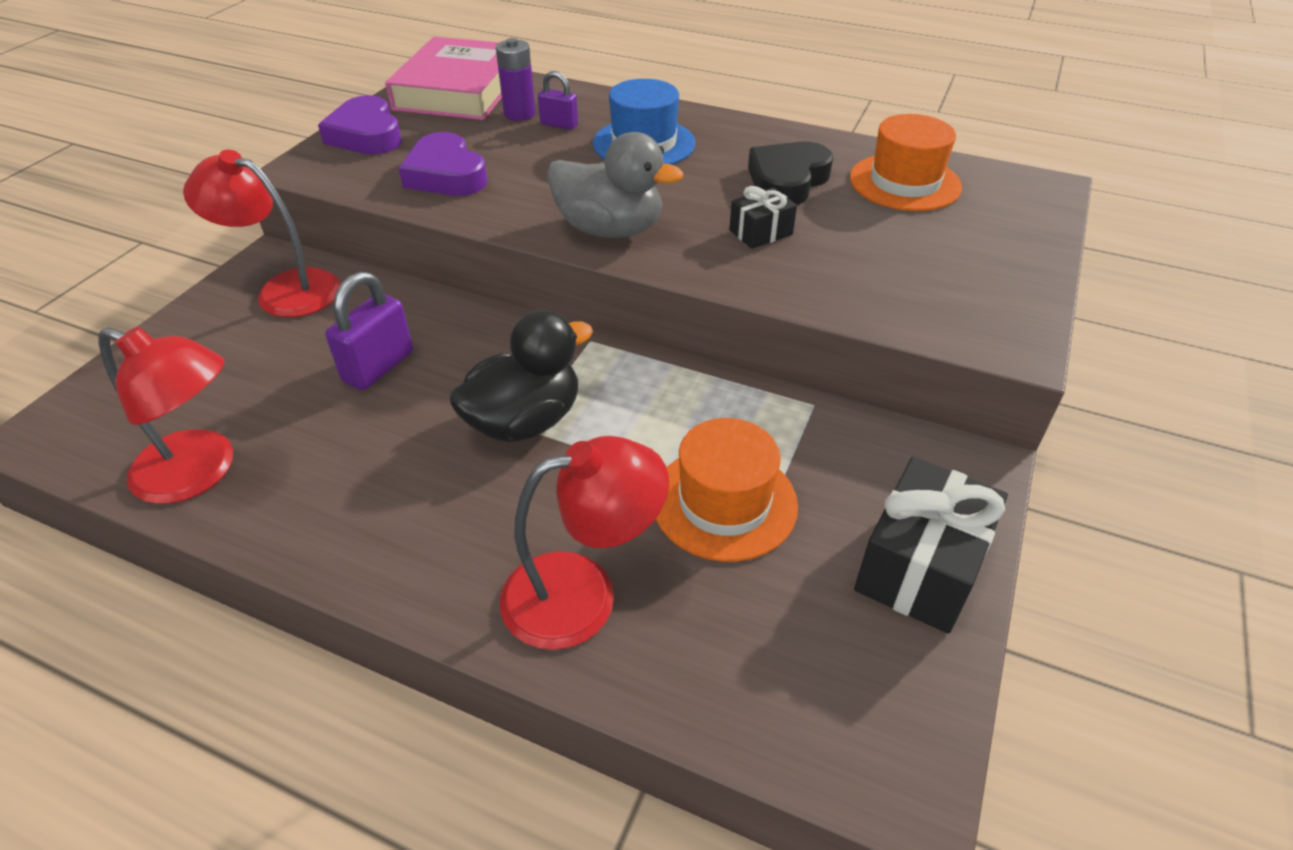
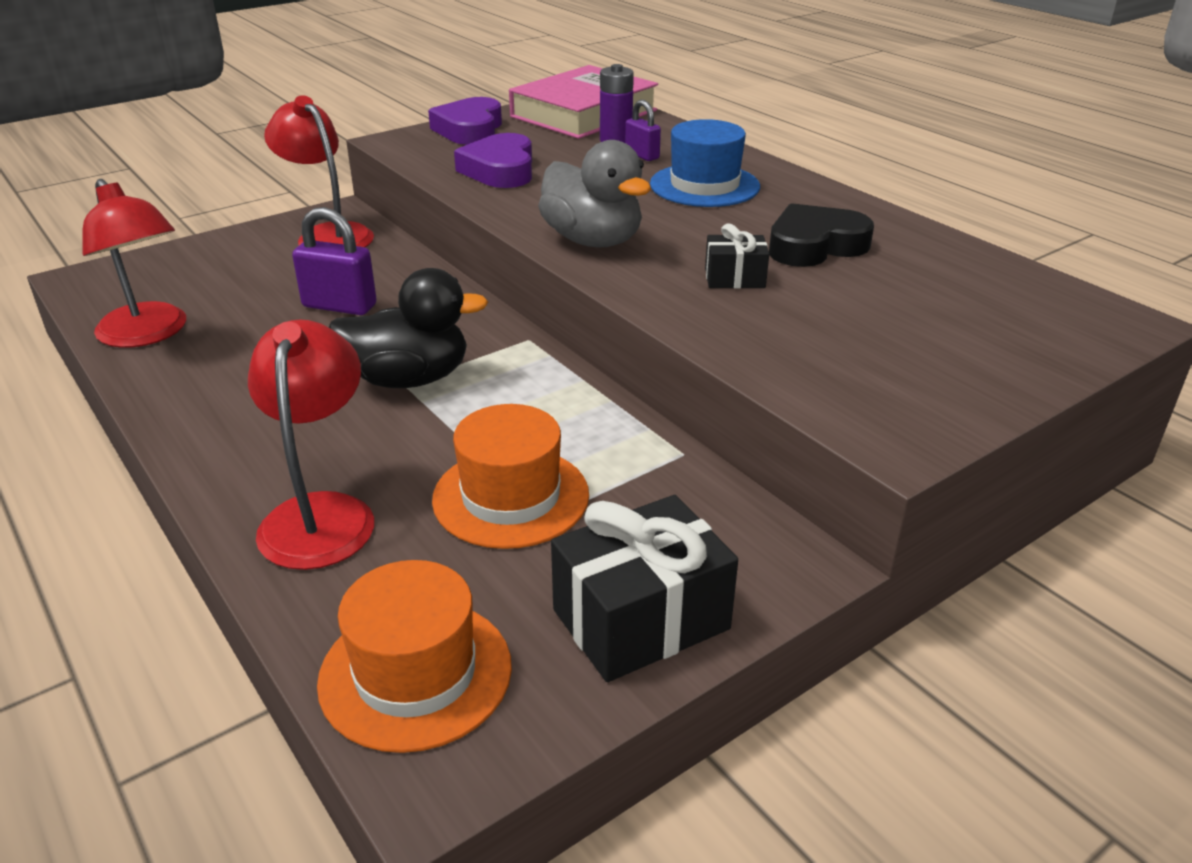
camera: 30 degrees right, 10 degrees down
purple padlock [325,272,413,390] -> purple padlock turned 45 degrees clockwise [292,207,377,315]
red lamp [500,436,669,650] -> red lamp turned 105 degrees counterclockwise [248,320,374,570]
orange hat [850,114,962,211] -> orange hat moved to [317,560,512,753]

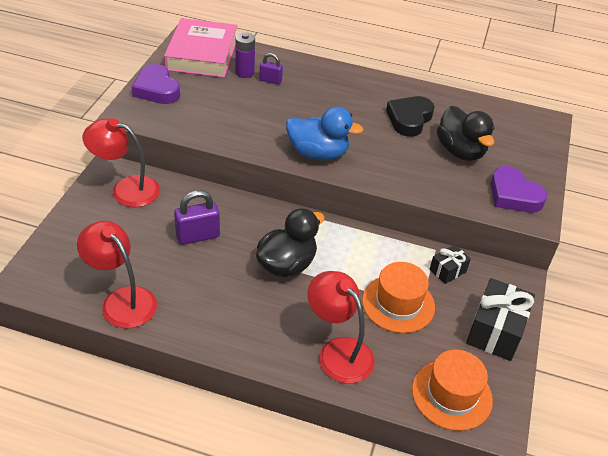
camera: 40 degrees left, 10 degrees up
red lamp [82,179,186,348] -> red lamp turned 150 degrees counterclockwise [77,221,157,329]
purple heart [454,133,532,188] -> purple heart moved to [490,166,547,213]
grey duck [538,140,651,247] -> blue duck [286,107,364,160]
blue hat [650,119,760,207] -> none
black gift [705,224,769,289] -> black gift moved to [430,245,471,284]
none -> black duck [437,106,495,161]

